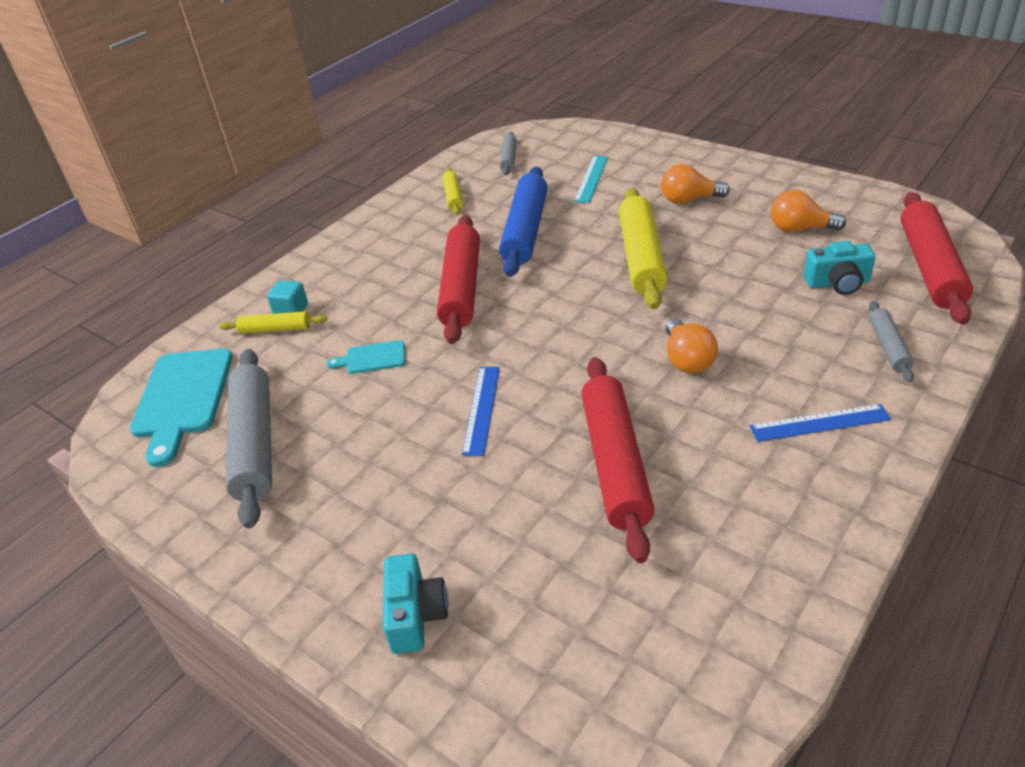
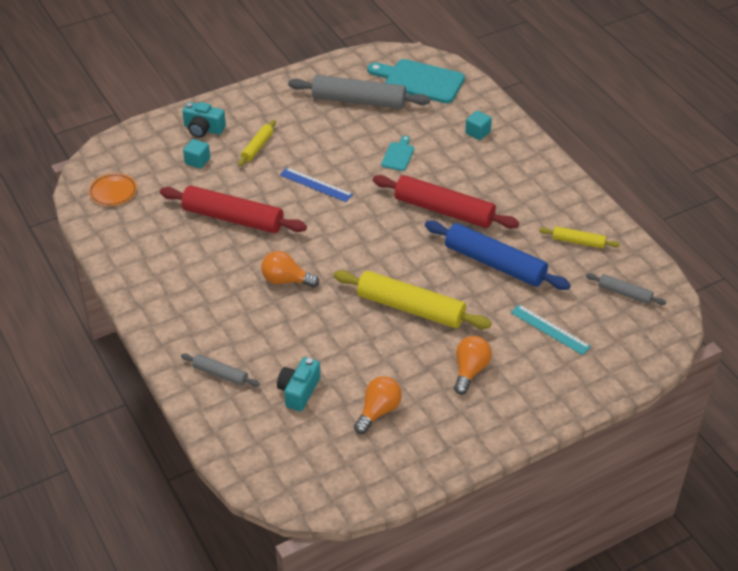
camera: 110 degrees right, 5 degrees up
yellow rolling pin [219,311,327,334] -> yellow rolling pin moved to [238,120,276,166]
blue ruler [750,404,891,442] -> none
red rolling pin [901,192,973,325] -> none
none -> orange plate [89,173,137,206]
none -> turquoise cube [183,139,210,169]

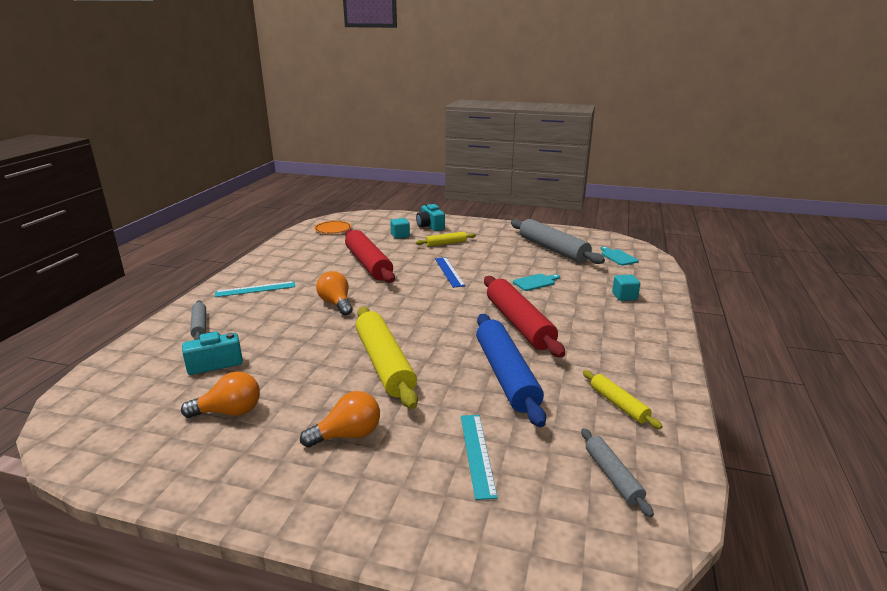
camera: 45 degrees right, 20 degrees down
turquoise cutting board [367,59,465,103] -> turquoise cutting board [601,246,639,266], size x0.50
none -> turquoise ruler [215,281,295,297]

